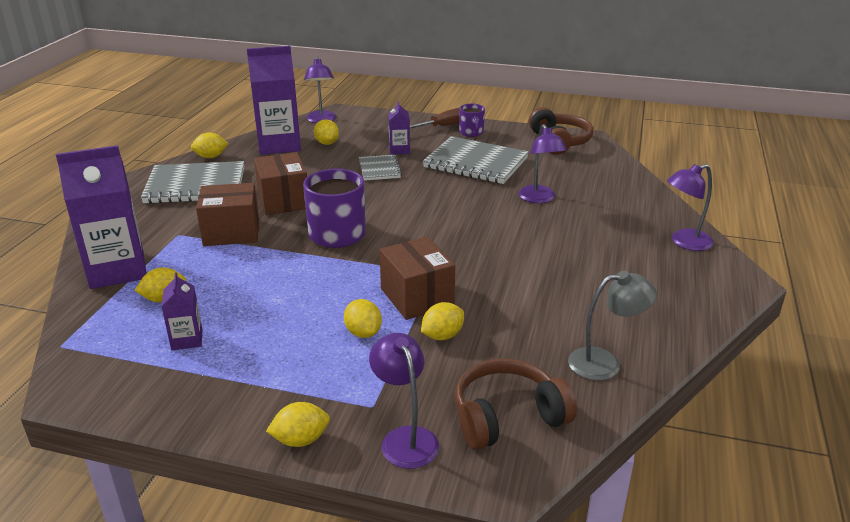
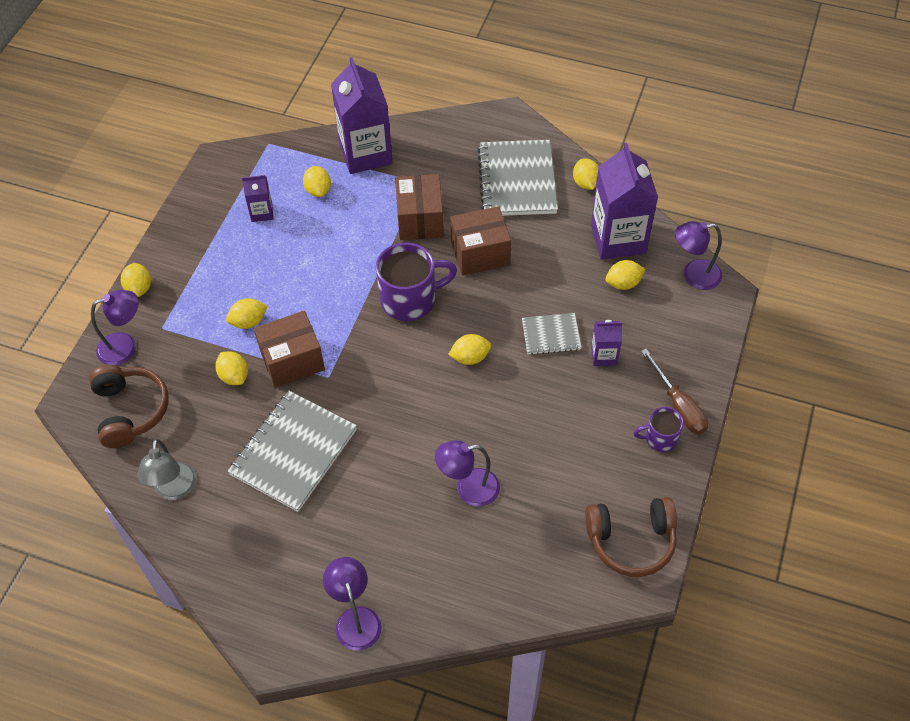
camera: 95 degrees right, 25 degrees up
grey notebook [423,136,529,184] -> grey notebook moved to [227,391,357,512]
none -> yellow lemon [448,334,491,365]

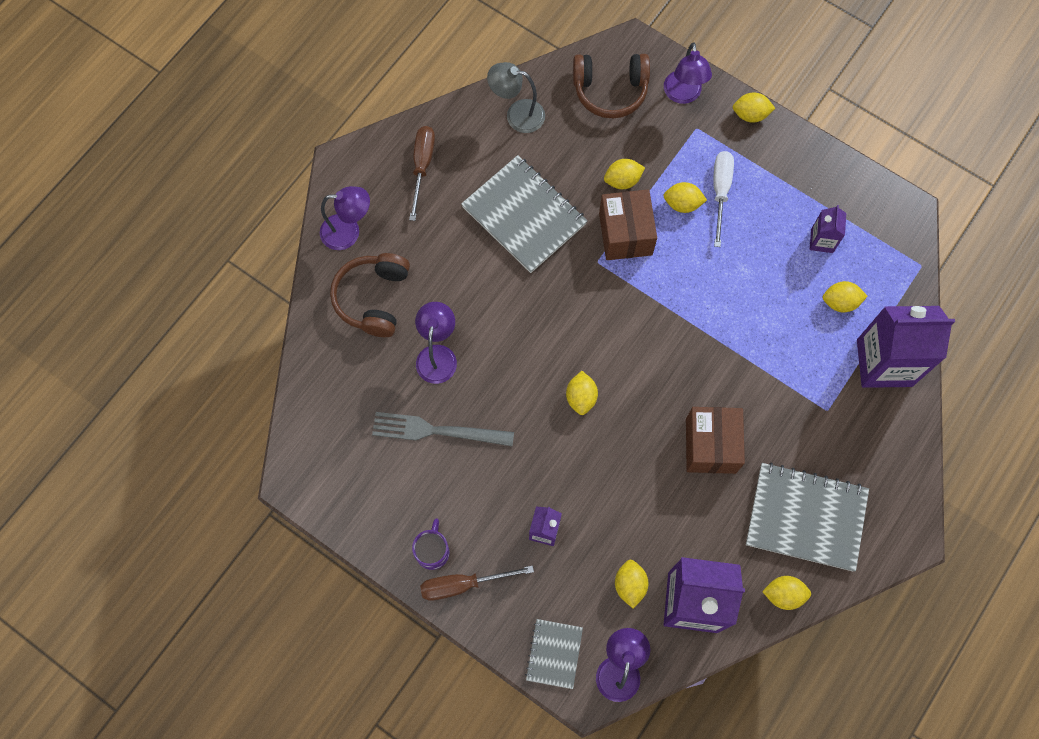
camera: 105 degrees right, 15 degrees up
yellow lemon [226,298,268,329] -> yellow lemon turned 75 degrees counterclockwise [663,182,707,213]
purple mug [376,243,457,321] -> none
brown box [395,174,444,240] -> none
grey notebook [522,313,582,355] -> grey notebook moved to [525,619,583,689]
brown headphones [585,497,677,577] -> brown headphones moved to [330,253,410,337]
none -> grey fork [372,412,514,446]
none -> brown screwdriver [409,126,435,221]
none -> white screwdriver [713,151,734,247]

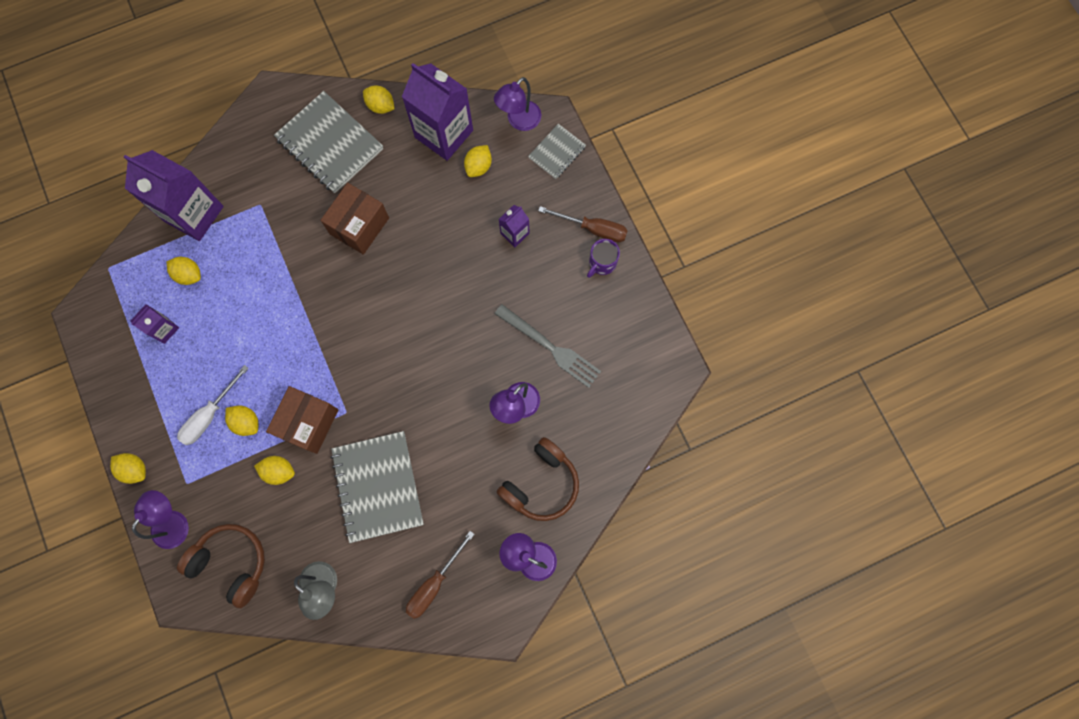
camera: 150 degrees left, 5 degrees up
yellow lemon [566,371,598,415] -> none

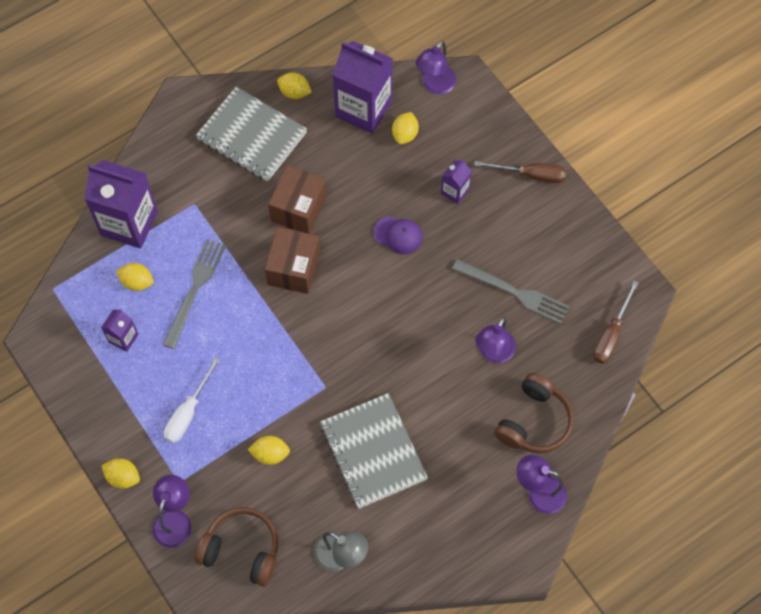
camera: 10 degrees left, 10 degrees down
yellow lemon [225,406,258,436] -> none
brown box [266,386,338,454] -> brown box moved to [265,227,320,294]
brown screwdriver [406,531,475,619] -> brown screwdriver moved to [593,281,639,364]
grey notebook [528,124,586,179] -> none
purple mug [587,239,620,278] -> none
none -> grey fork [163,239,226,349]
none -> purple cap [374,216,423,254]

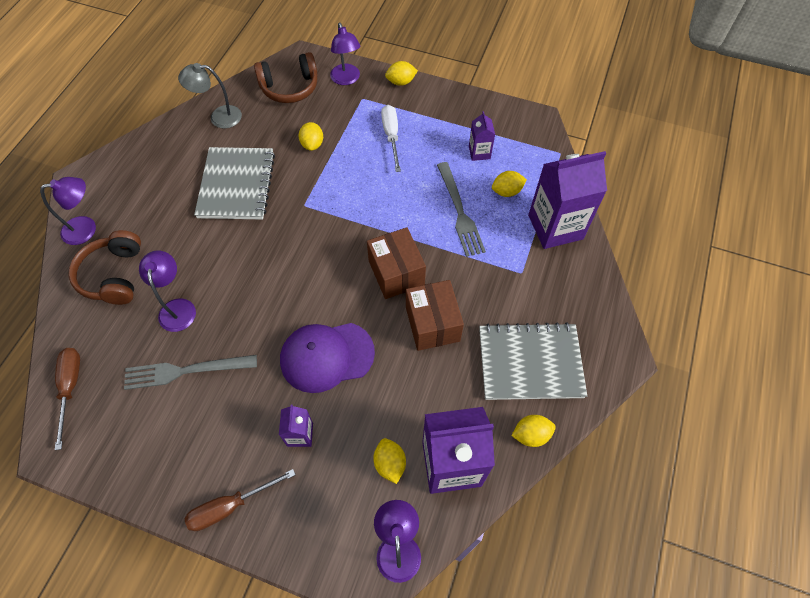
camera: 145 degrees right, 5 degrees down
yellow lemon [248,436,290,465] -> yellow lemon turned 60 degrees counterclockwise [299,122,323,151]
grey notebook [320,393,428,509] -> grey notebook turned 60 degrees clockwise [194,147,275,220]
purple cap [374,216,423,254] -> purple cap [280,323,375,393], size x1.76

